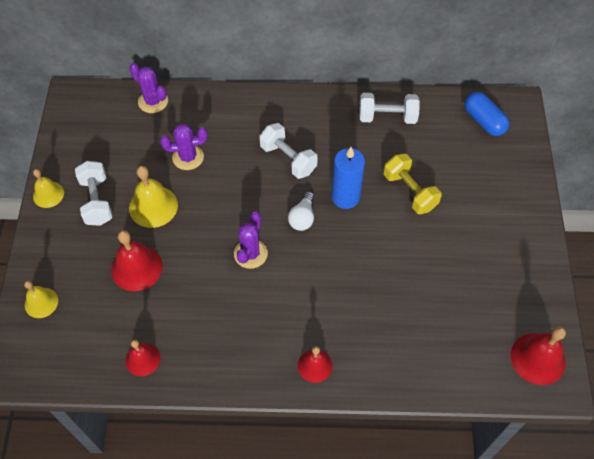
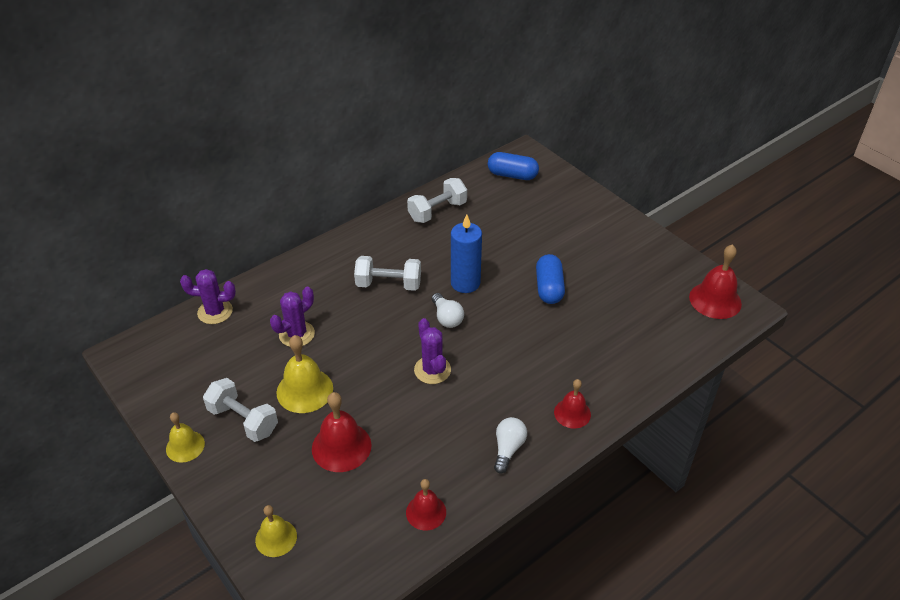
camera: 40 degrees left, 15 degrees down
yellow dumbbell [384,154,442,214] -> none
none -> white light bulb [494,417,527,474]
none -> blue capsule [536,254,565,304]

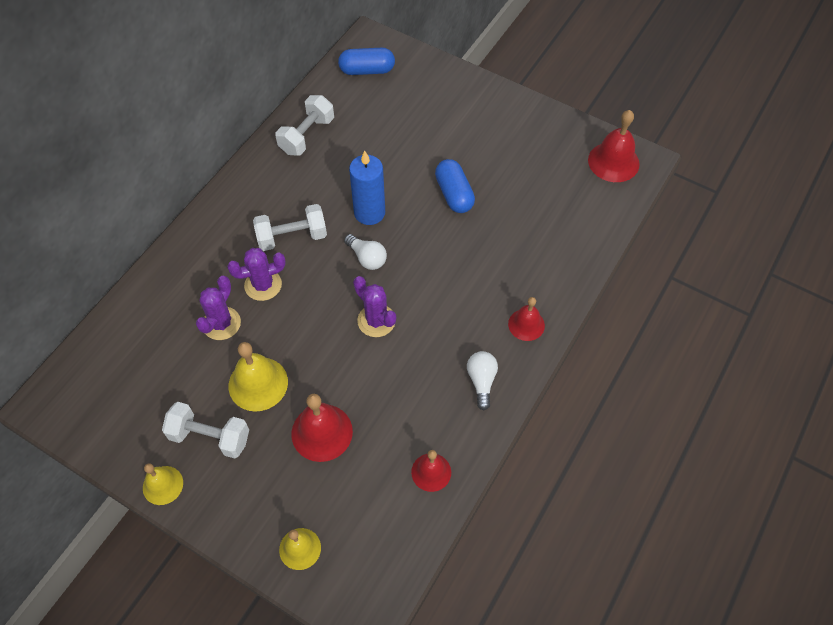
camera: 20 degrees left, 15 degrees up
purple cactus [180,269,236,324] -> purple cactus moved to [227,248,286,301]

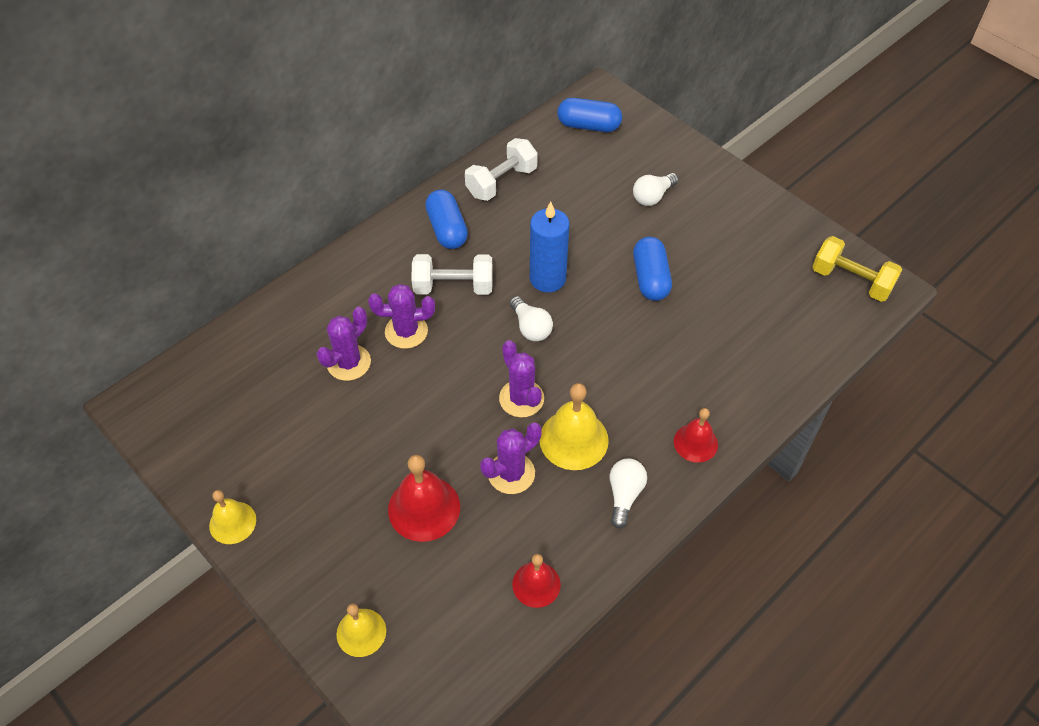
camera: 15 degrees right, 5 degrees down
white dumbbell [162,402,249,459] -> none
yellow bell [229,342,288,412] -> yellow bell moved to [540,383,609,470]
red bell [588,110,640,182] -> yellow dumbbell [812,236,902,302]
none -> blue capsule [425,190,468,249]
none -> purple cactus [480,422,542,494]
none -> white light bulb [633,173,678,206]

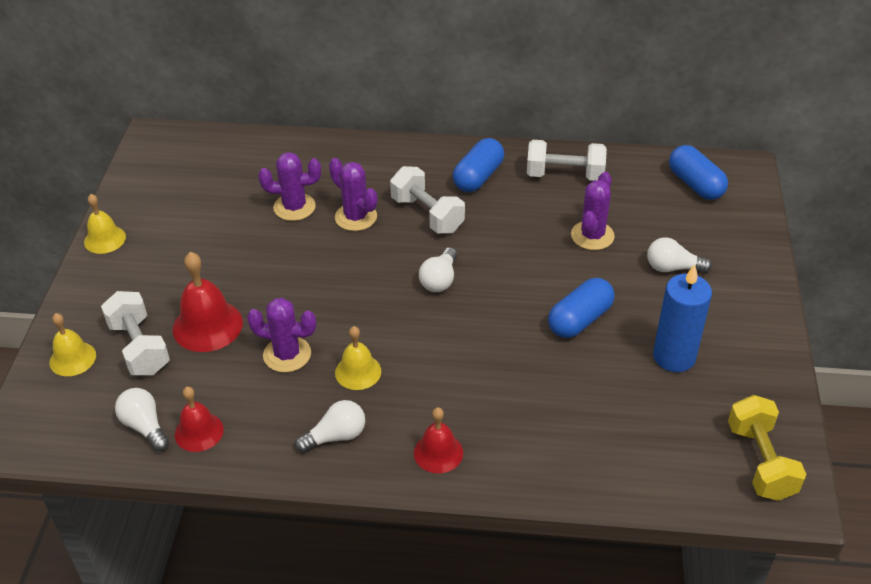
camera: 50 degrees right, 10 degrees down
purple cactus [499,340,544,418] -> purple cactus moved to [571,172,615,250]
blue candle [530,201,570,292] -> blue candle moved to [653,264,712,372]
yellow bell [540,383,609,470] -> yellow bell [335,326,381,390], size x0.64
none -> white dumbbell [101,291,170,375]
none -> white light bulb [115,388,169,451]

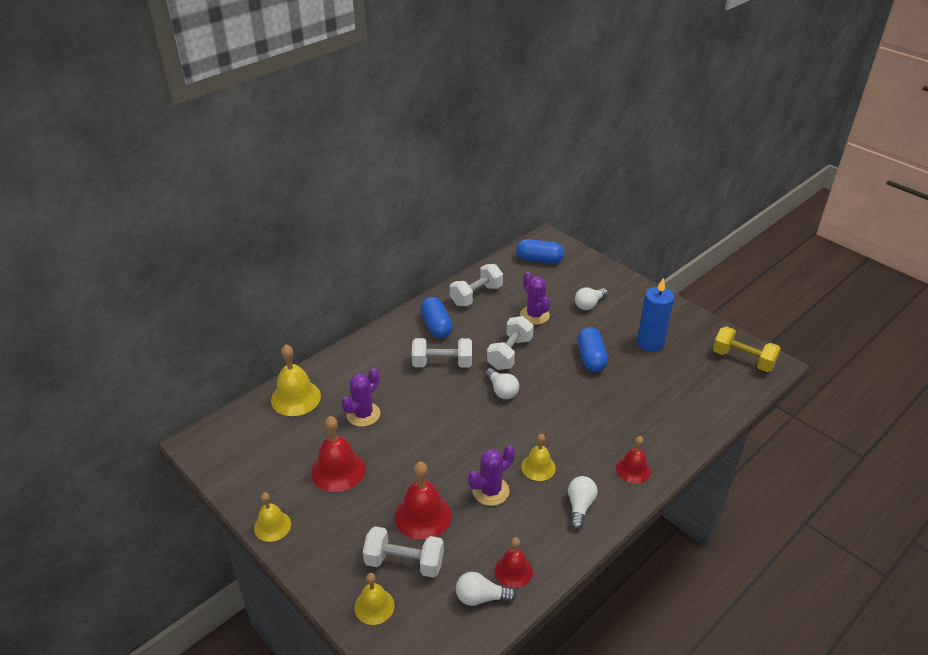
camera: 50 degrees left, 5 degrees down
purple cactus [329,158,377,231] -> none
none -> yellow bell [271,344,321,416]
none -> red bell [311,416,365,492]
none -> white dumbbell [487,316,534,370]

